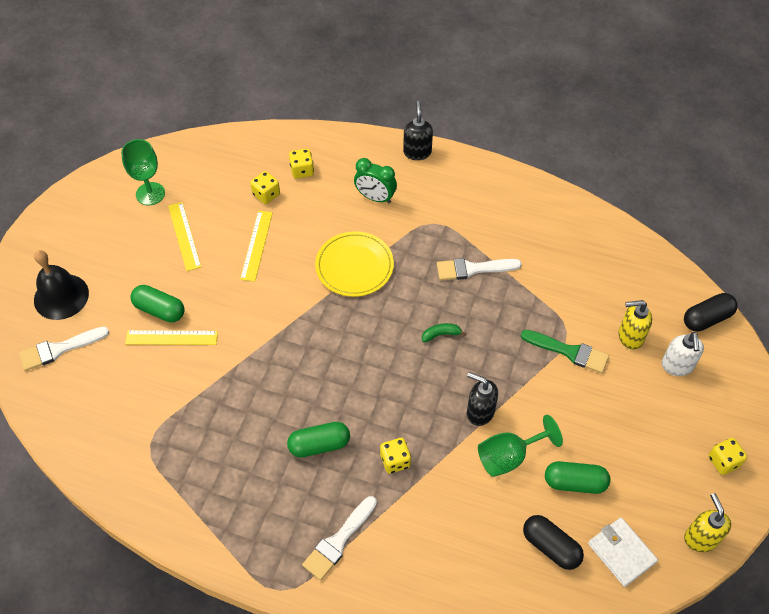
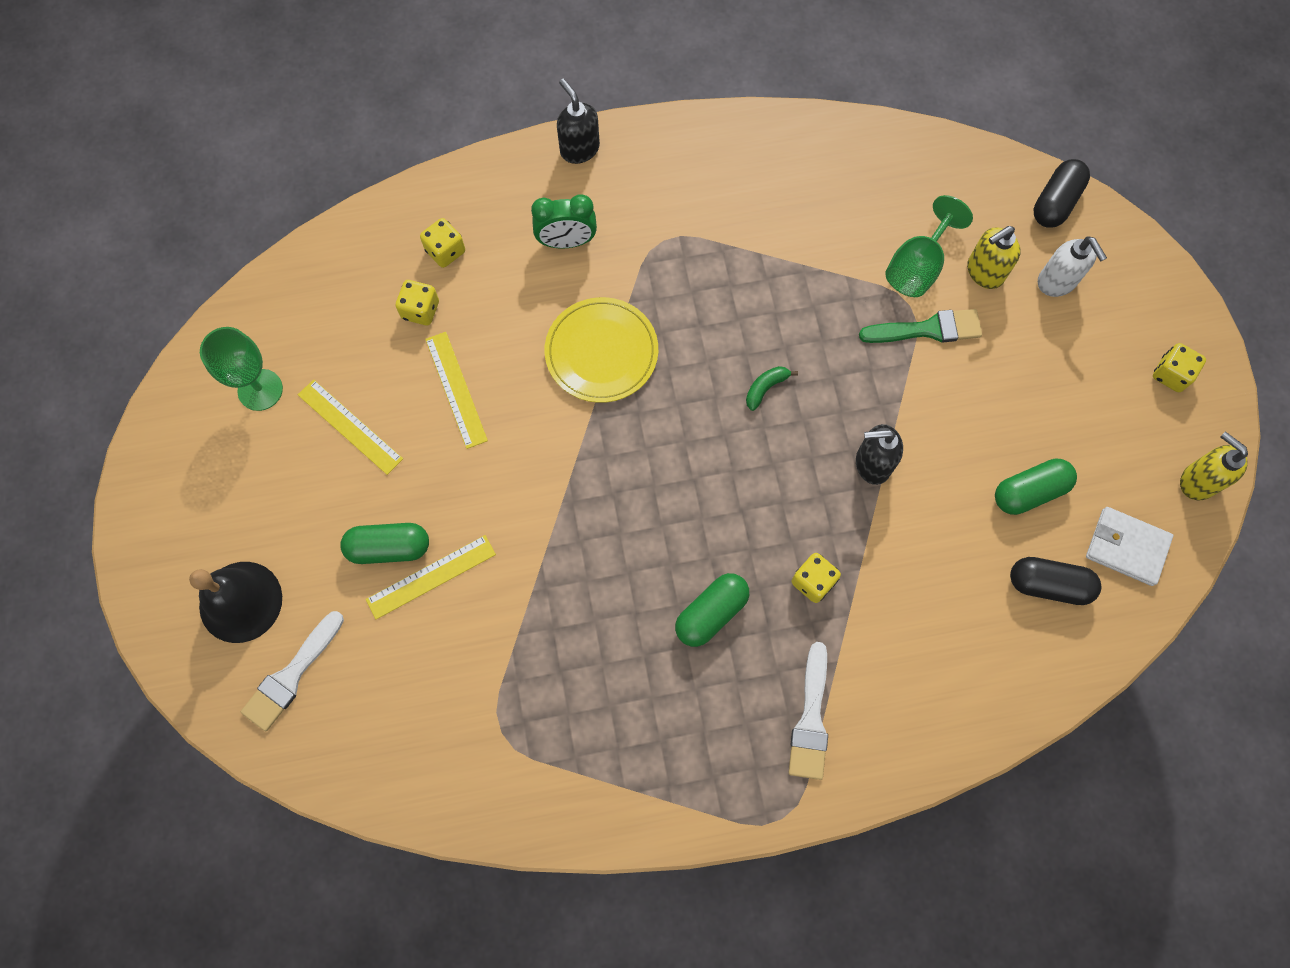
camera: 30 degrees left, 15 degrees up
white brush [437,258,522,280] -> none
green goblet [478,415,563,477] -> green goblet moved to [885,195,973,297]

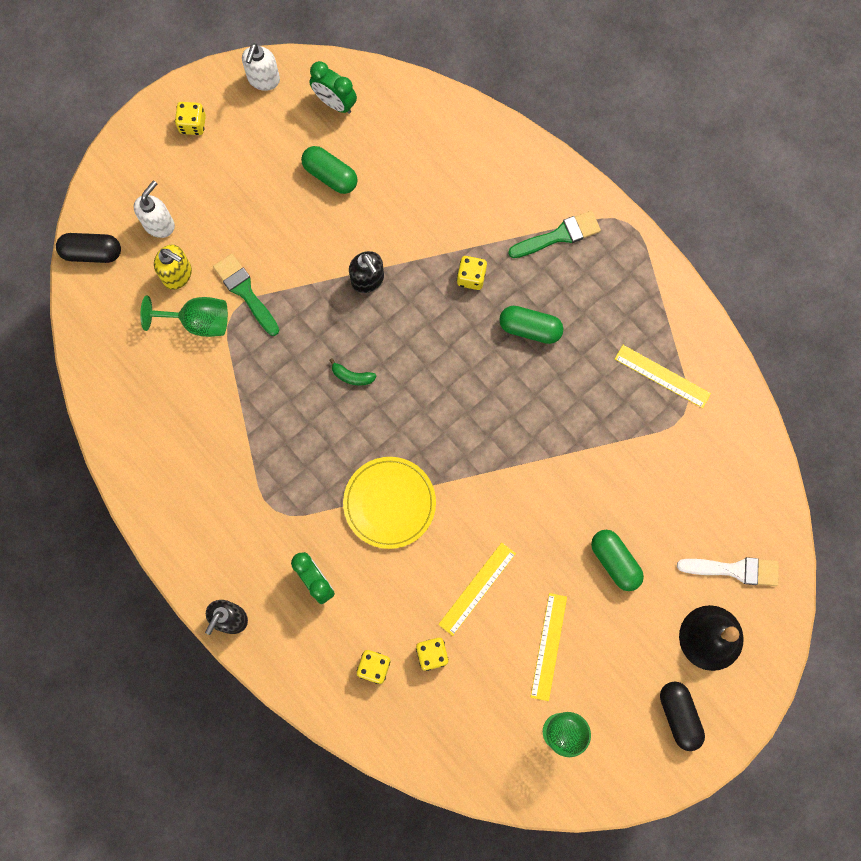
camera: 120 degrees left, 5 degrees up
yellow ruler [366,535,496,619] -> yellow ruler moved to [615,345,711,408]
white brush [788,642,828,780] -> green brush [508,211,601,258]
black capsule [1010,557,1101,605] -> black capsule moved to [660,681,705,751]
white wallet [1086,507,1173,586] -> green clock [309,61,357,114]
yellow soap dispenser [1180,431,1248,500] -> white soap dispenser [242,43,280,91]

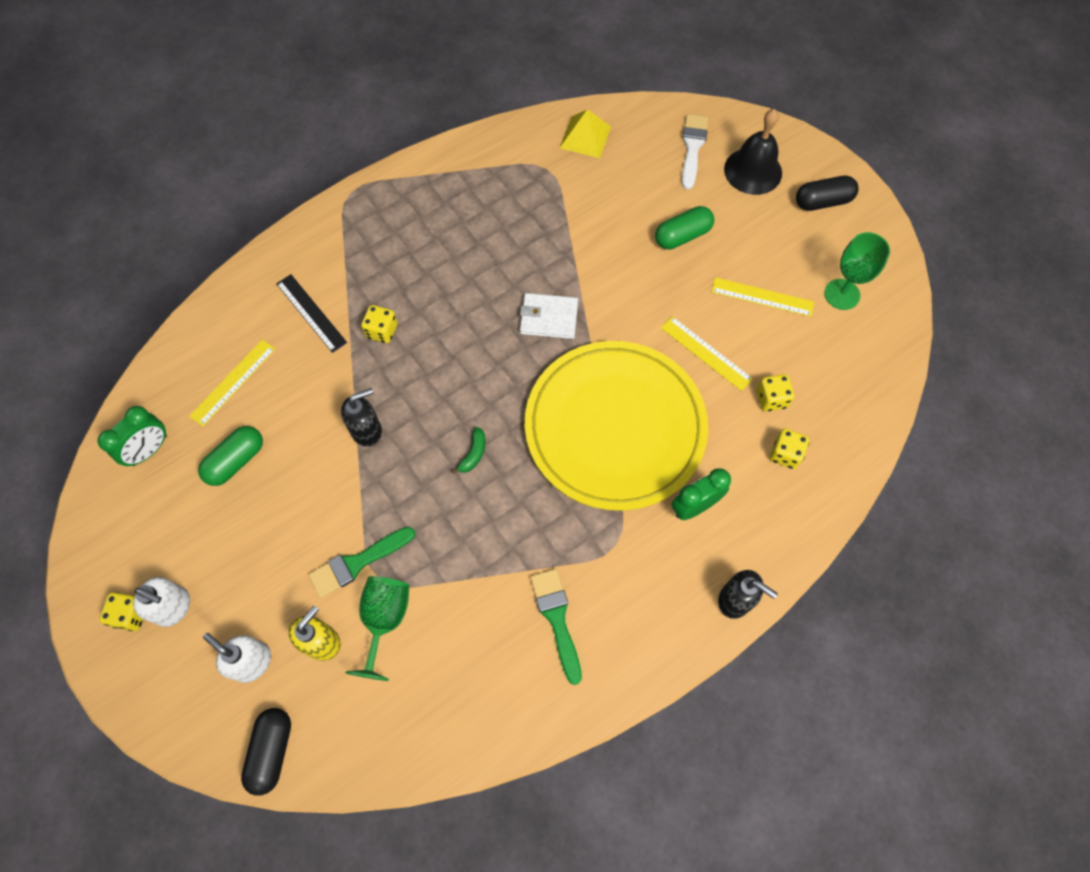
camera: 85 degrees left, 10 degrees down
white soap dispenser [242,43,280,91] -> white soap dispenser moved to [133,577,190,627]
yellow plate [343,457,436,549] -> yellow plate [525,341,708,511], size x1.86
green capsule [499,306,563,344] -> none
green brush [508,211,601,258] -> green brush moved to [530,569,582,685]
yellow ruler [615,345,711,408] -> yellow ruler moved to [189,340,276,427]
none -> black ruler [276,274,347,353]
none -> white wallet [520,293,578,339]
none -> yellow pyramid [560,109,611,158]

